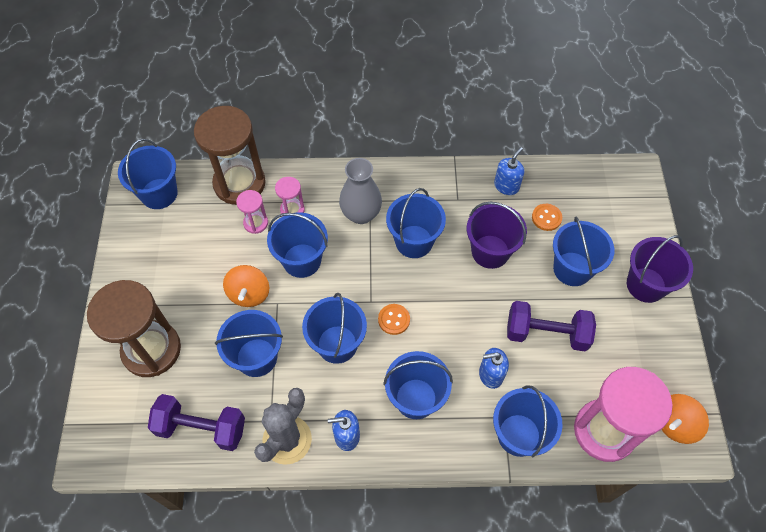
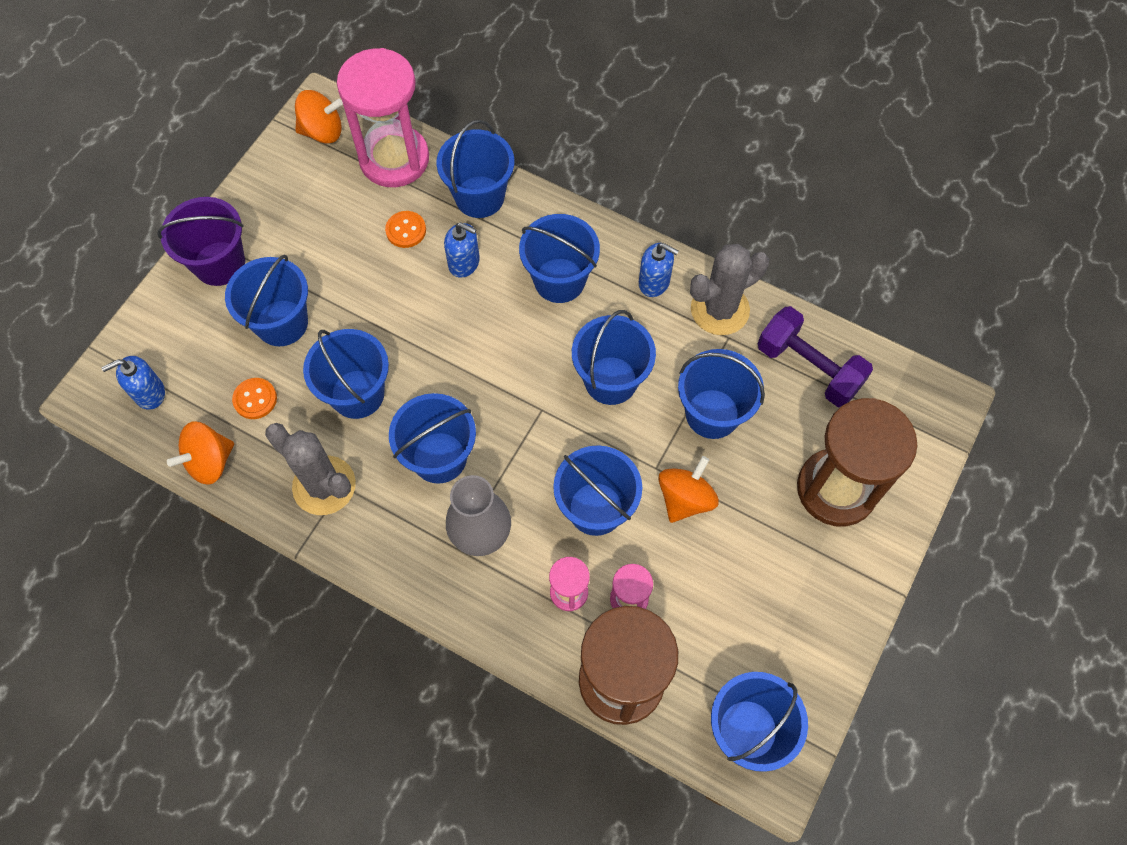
camera: 150 degrees left, 5 degrees up
orange button [378,304,410,335] -> orange button moved to [385,211,426,248]
purple bucket [467,202,527,269] -> blue bucket [303,329,389,419]
blue soap dispenser [494,147,524,195] -> blue soap dispenser moved to [101,356,165,409]
purple dumbbell [507,301,596,351] -> none
none -> orange spinning top [167,422,234,485]
none -> grey cactus [265,423,356,515]

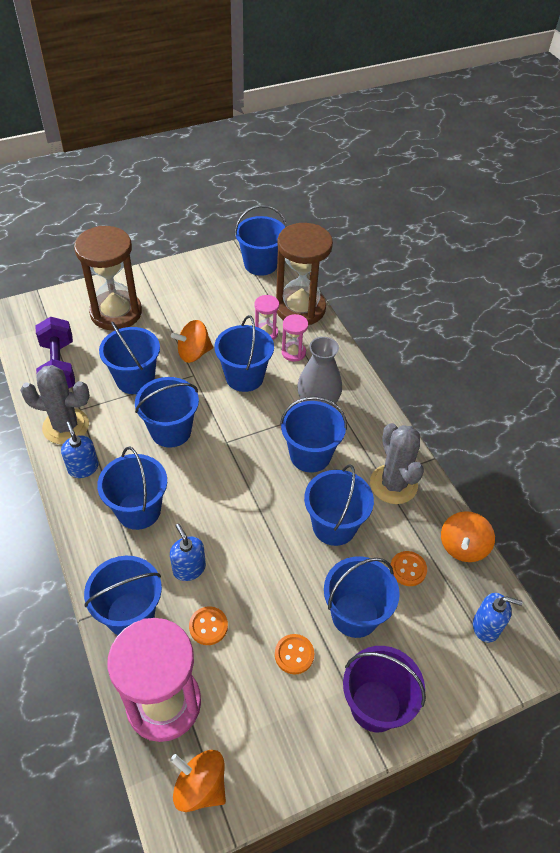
camera: 145 degrees left, 15 degrees down
orange spinning top [167,422,234,485] -> orange spinning top turned 120 degrees clockwise [441,511,495,562]
none -> orange button [275,634,314,675]

